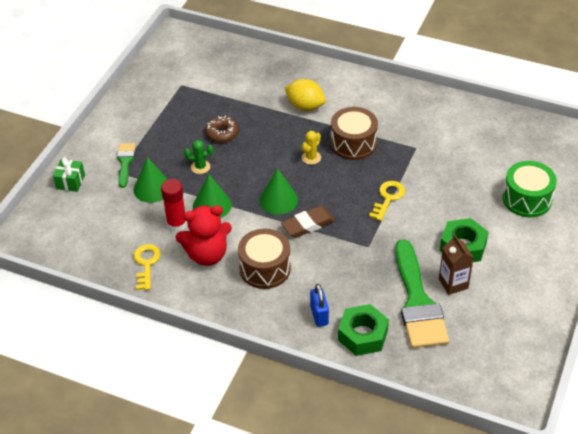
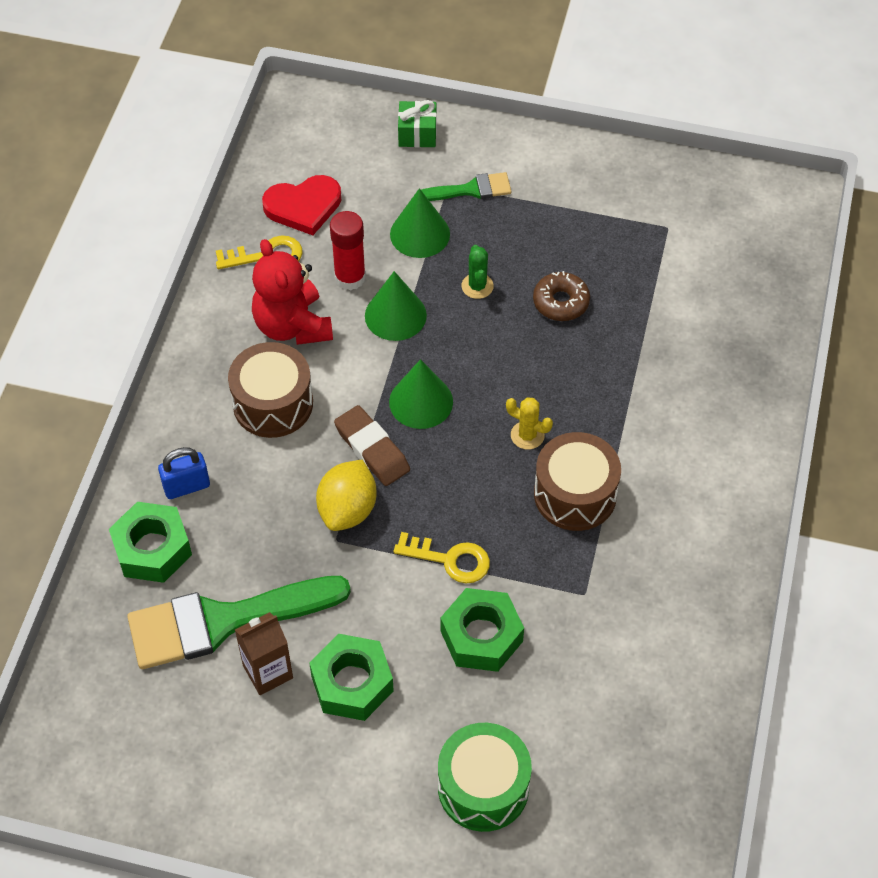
camera: 80 degrees right, 10 degrees up
yellow lemon [285,79,326,111] -> yellow lemon moved to [316,460,376,531]
none -> red heart [262,175,341,235]
none -> green nut [441,588,524,672]

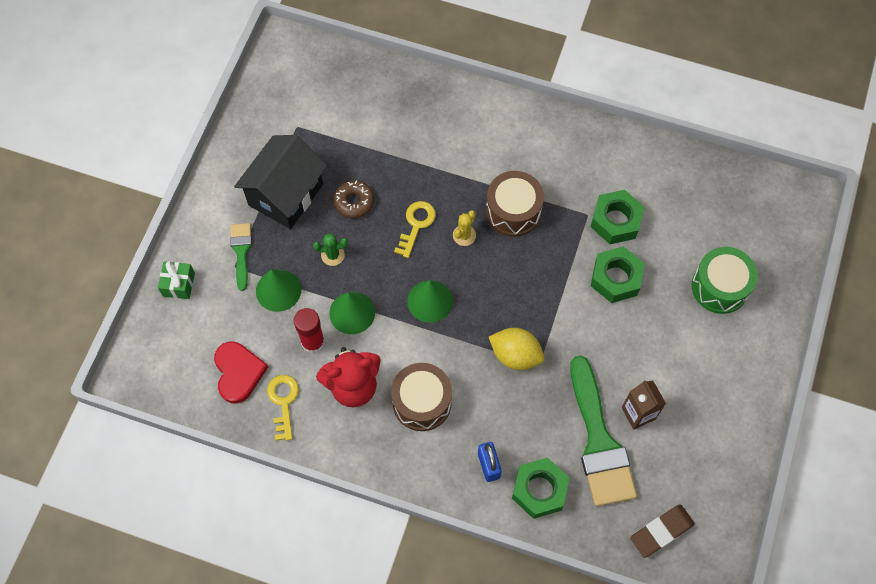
camera: 85 degrees left, 10 degrees up
green nut [309,634,394,721] -> green nut moved to [591,190,645,244]
brown eraser [334,405,410,486] -> brown eraser moved to [630,504,695,558]
yellow key [394,532,490,584] -> yellow key moved to [394,201,436,258]
none -> black house [234,135,327,229]

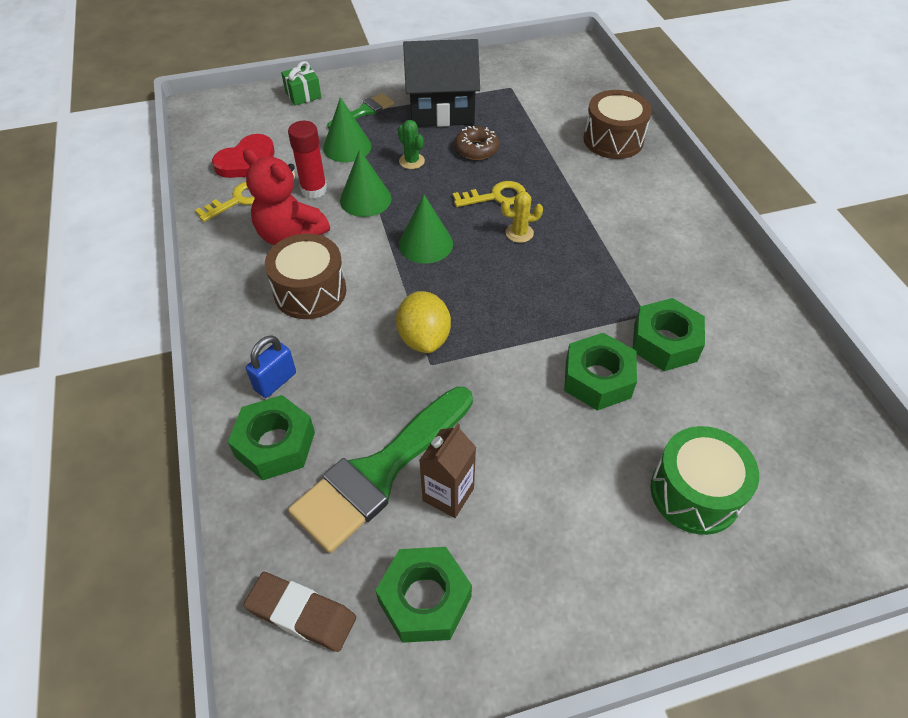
camera: 55 degrees right, 15 degrees down
brown drum [486,171,544,237] -> brown drum moved to [584,90,652,159]
none -> green nut [376,547,472,643]

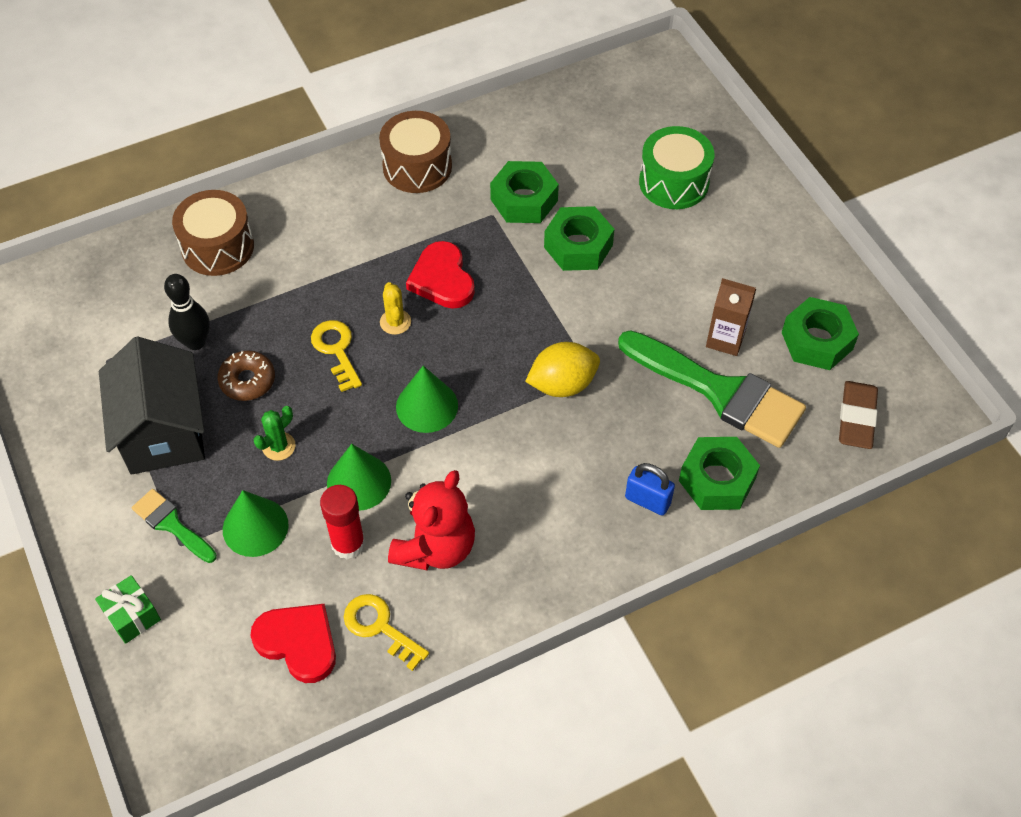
camera: 100 degrees left, 5 degrees up
brown drum [265,234,346,319] -> brown drum moved to [379,111,452,193]
none -> black bowling pin [164,274,210,350]
none -> red heart [406,241,475,309]

